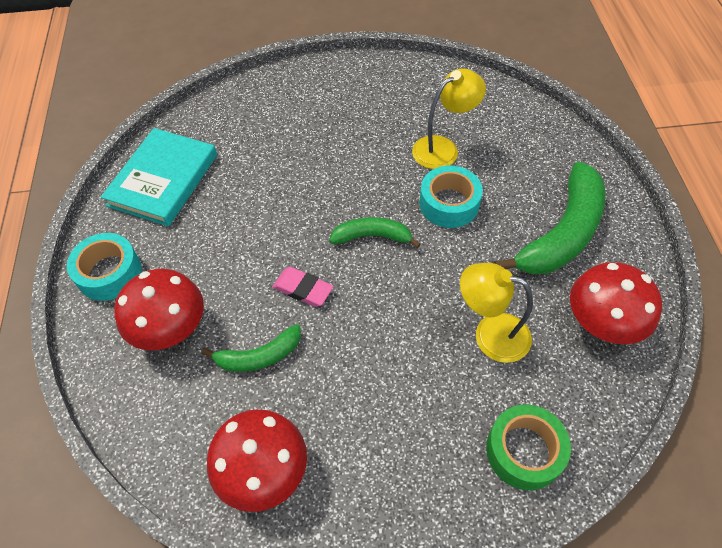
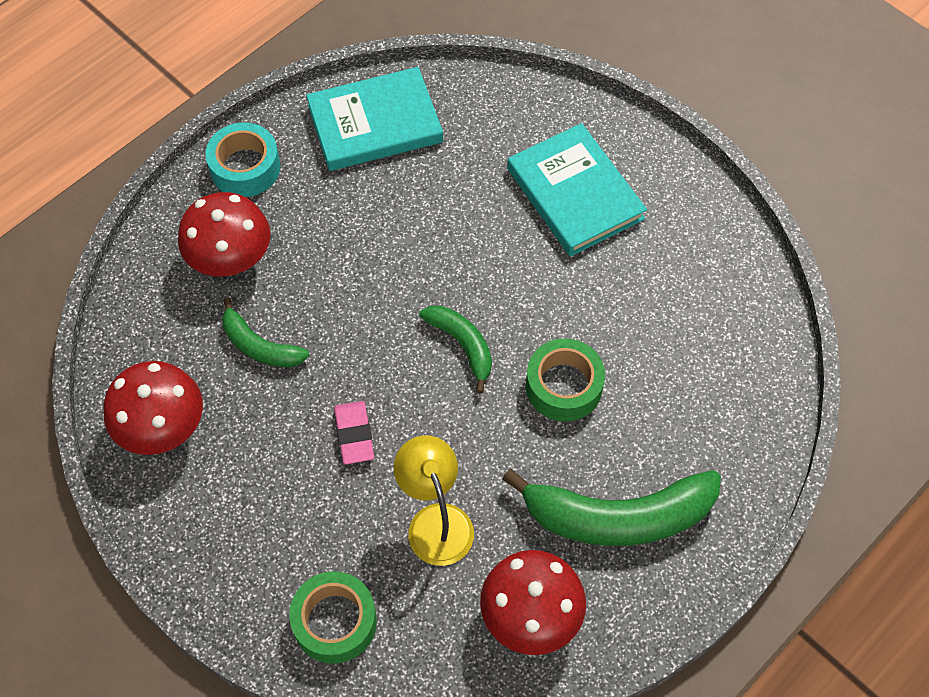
camera: 50 degrees right, 5 degrees up
pink eraser [273,267,334,307] -> pink eraser moved to [334,401,374,464]
yellow lamp [412,68,486,169] -> none
turquoise tape [419,165,483,228] -> green tape [526,338,605,422]
none -> turquoise book [507,123,647,256]

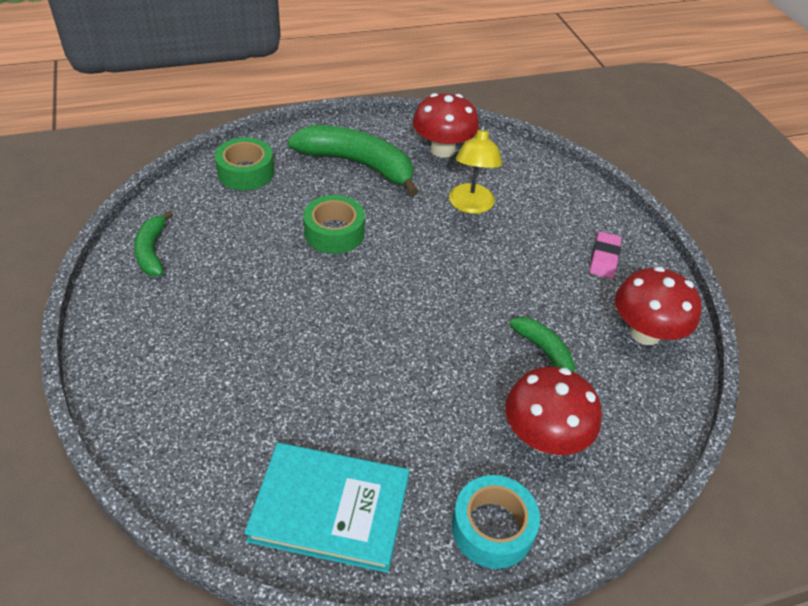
camera: 155 degrees left, 15 degrees down
green tape [289,571,377,664] -> green tape moved to [215,137,274,190]
pink eraser [334,401,374,464] -> pink eraser moved to [589,232,621,279]
green banana [419,306,492,393] -> green banana moved to [134,210,173,276]
turquoise book [507,123,647,256] -> none

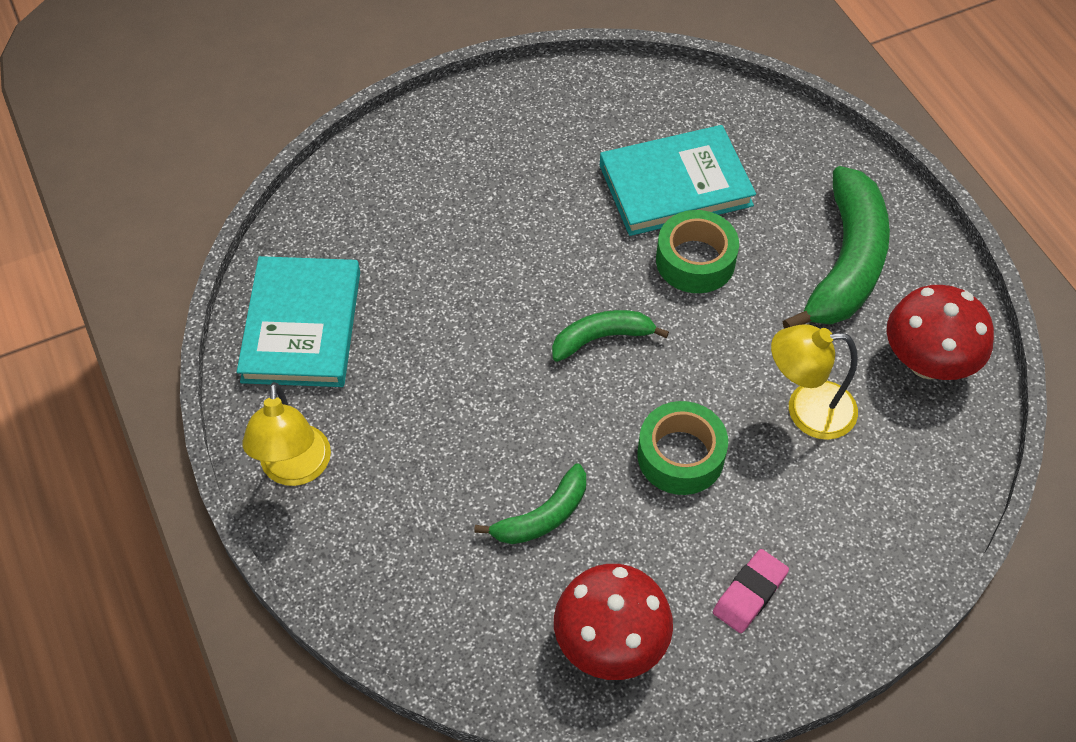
camera: 85 degrees right, 10 degrees up
green banana [134,210,173,276] -> green banana moved to [552,310,669,362]
green tape [215,137,274,190] -> green tape moved to [638,401,728,495]
turquoise tape [452,475,540,569] -> yellow lamp [242,382,331,486]
red mushroom [505,367,602,455] -> none
pink eraser [589,232,621,279] -> pink eraser turned 60 degrees counterclockwise [713,549,789,633]
none -> turquoise book [600,125,756,236]

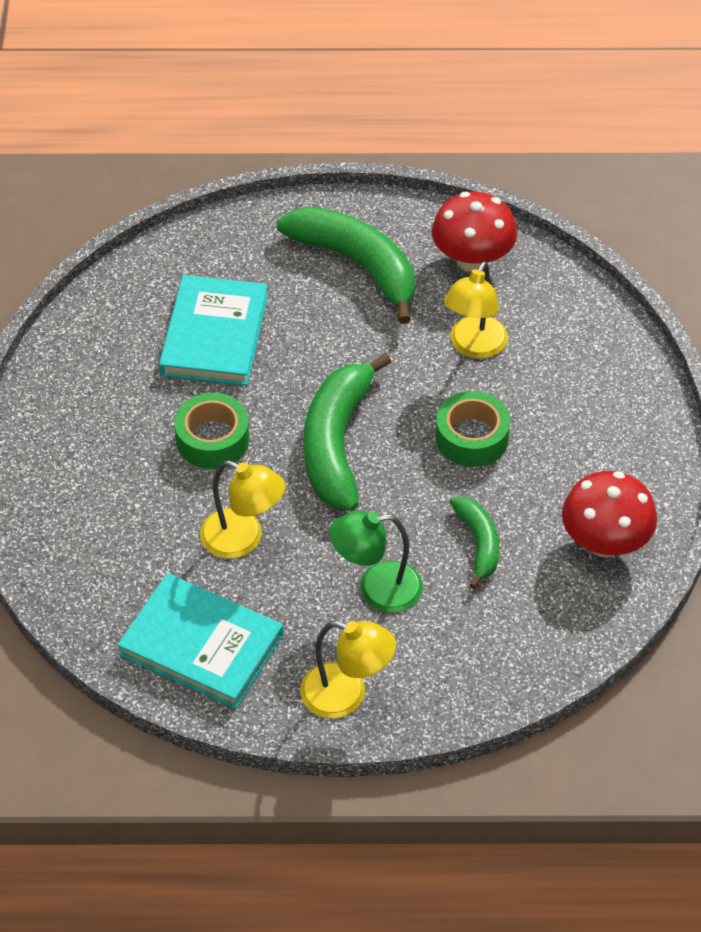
camera: 65 degrees left, 5 degrees down
green banana [552,310,669,362] -> green banana [303,353,391,511], size x1.86
green tape [656,210,739,293] -> green tape moved to [174,393,250,469]
pink eraser [713,549,789,633] -> none
none -> yellow lamp [200,461,285,559]
none -> green lamp [329,511,423,613]

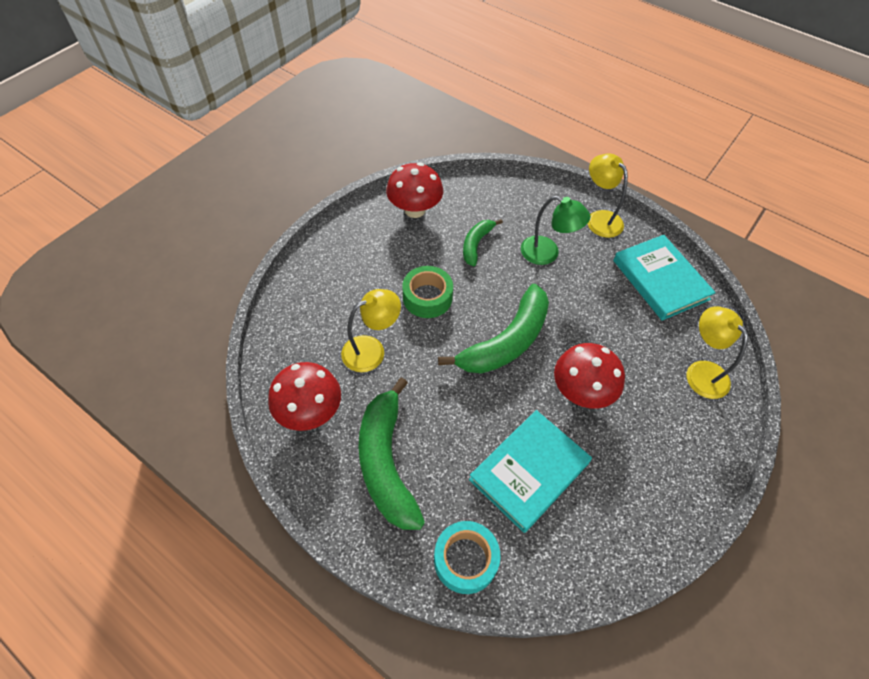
camera: 145 degrees left, 5 degrees up
green tape [174,393,250,469] -> red mushroom [554,343,625,409]
yellow lamp [200,461,285,559] -> yellow lamp moved to [687,306,748,399]
none -> turquoise tape [434,521,500,594]

